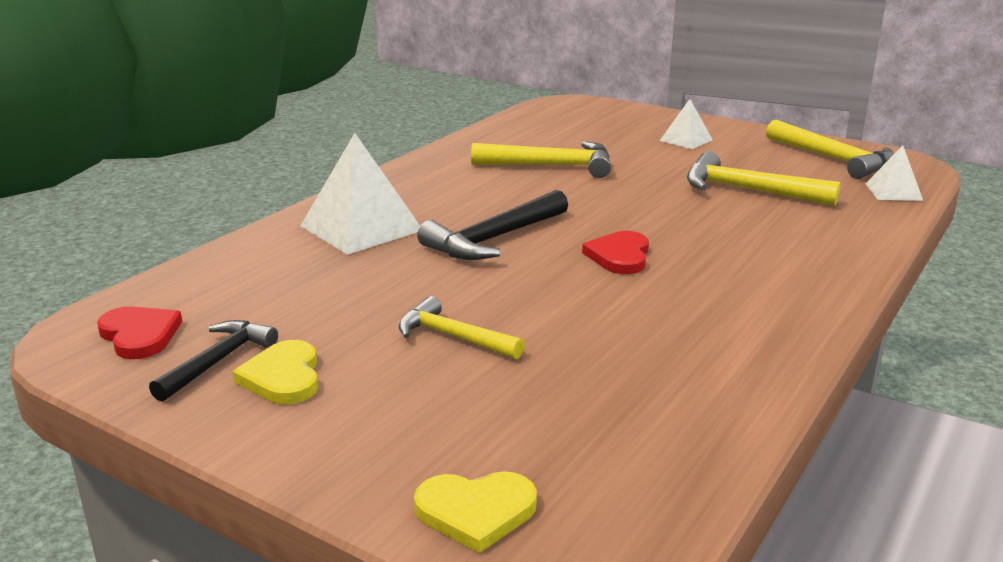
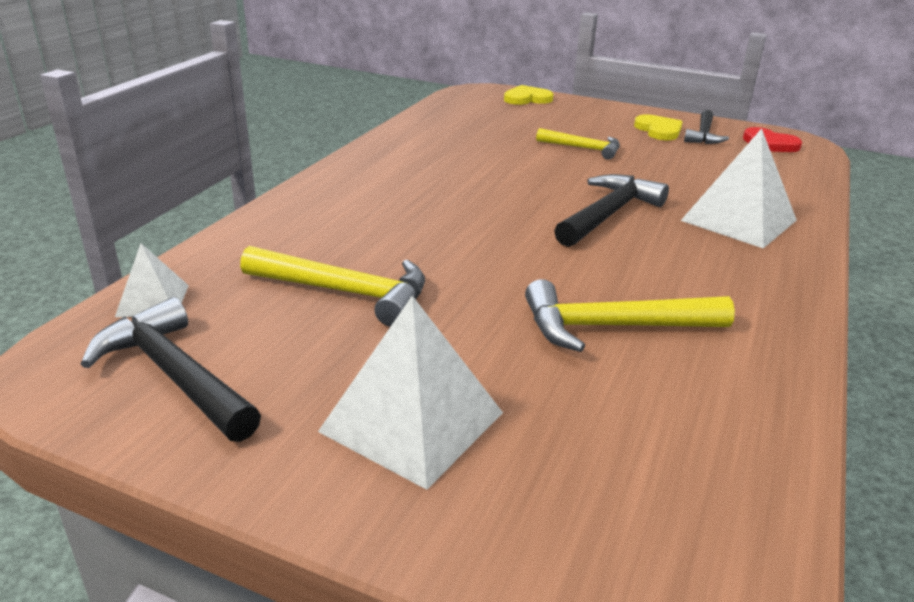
camera: 170 degrees right, 5 degrees up
red heart [582,231,649,274] -> none
white pyramid [660,99,713,149] -> white pyramid [318,296,503,490], size x1.85
yellow hammer [766,120,894,179] -> black hammer [81,297,261,442]

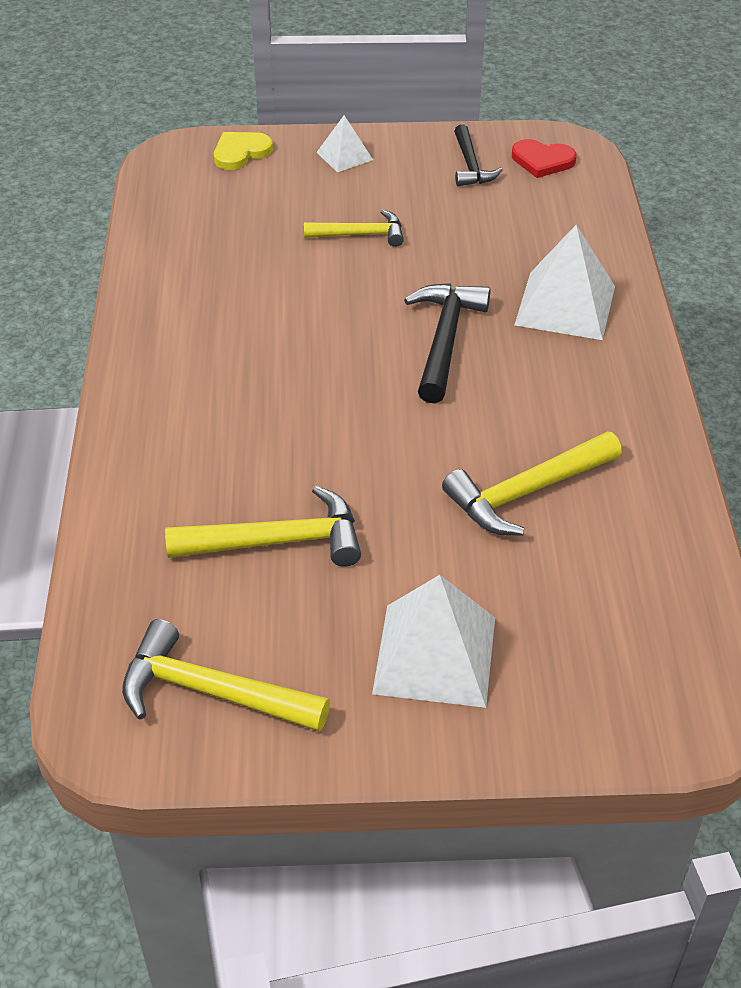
camera: 25 degrees left, 15 degrees up
black hammer [81,297,261,442] -> yellow hammer [122,619,330,732]
white pyramid [115,243,189,317] -> white pyramid moved to [316,115,373,172]
yellow heart [634,114,683,140] -> none

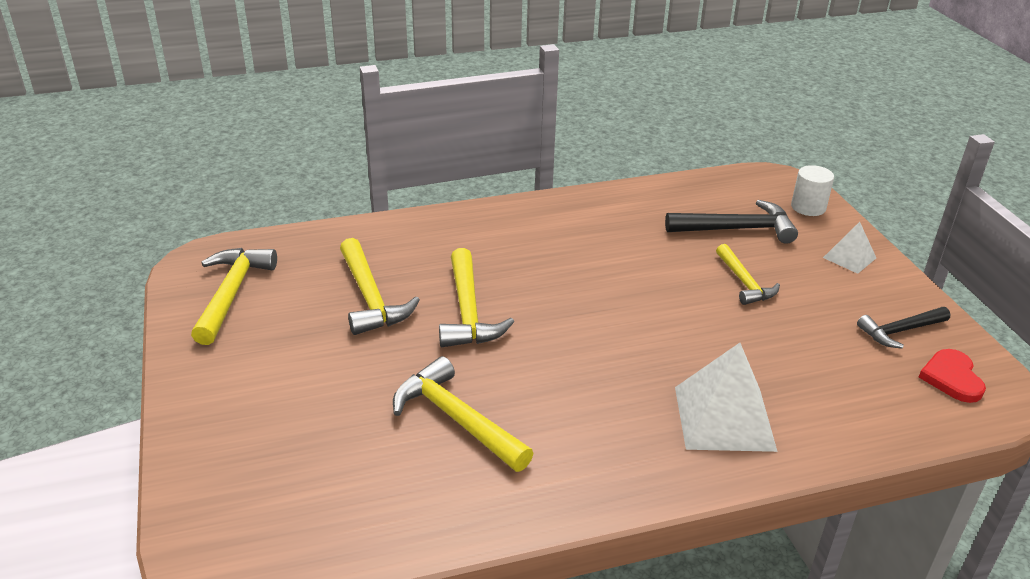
camera: 75 degrees right, 10 degrees down
yellow heart [214,132,273,170] -> white cylinder [791,165,834,216]
white pyramid [372,575,495,708] -> none
black hammer [404,283,491,403] -> black hammer moved to [665,200,798,244]
none -> yellow hammer [439,248,514,347]

